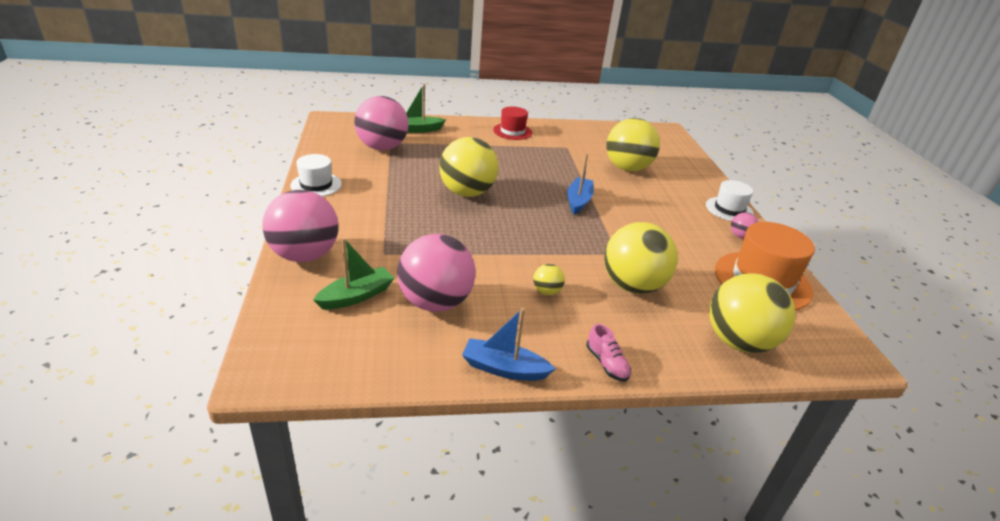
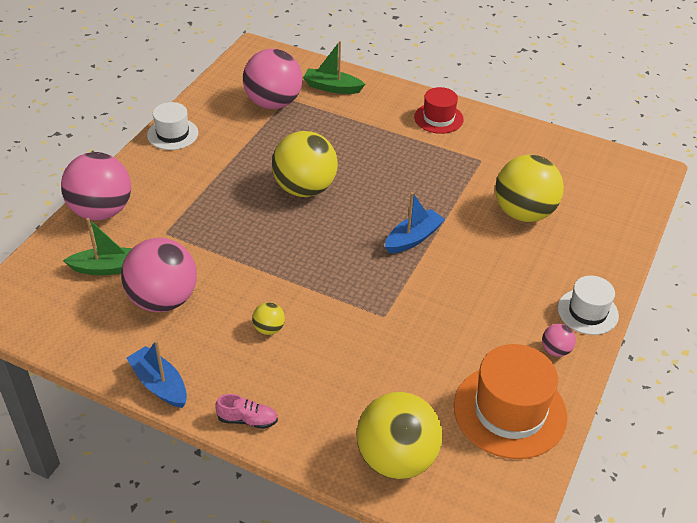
camera: 35 degrees right, 10 degrees up
pink shoe [586,324,631,382] -> pink shoe turned 90 degrees counterclockwise [215,394,278,429]
yellow ball [604,222,678,294] -> none

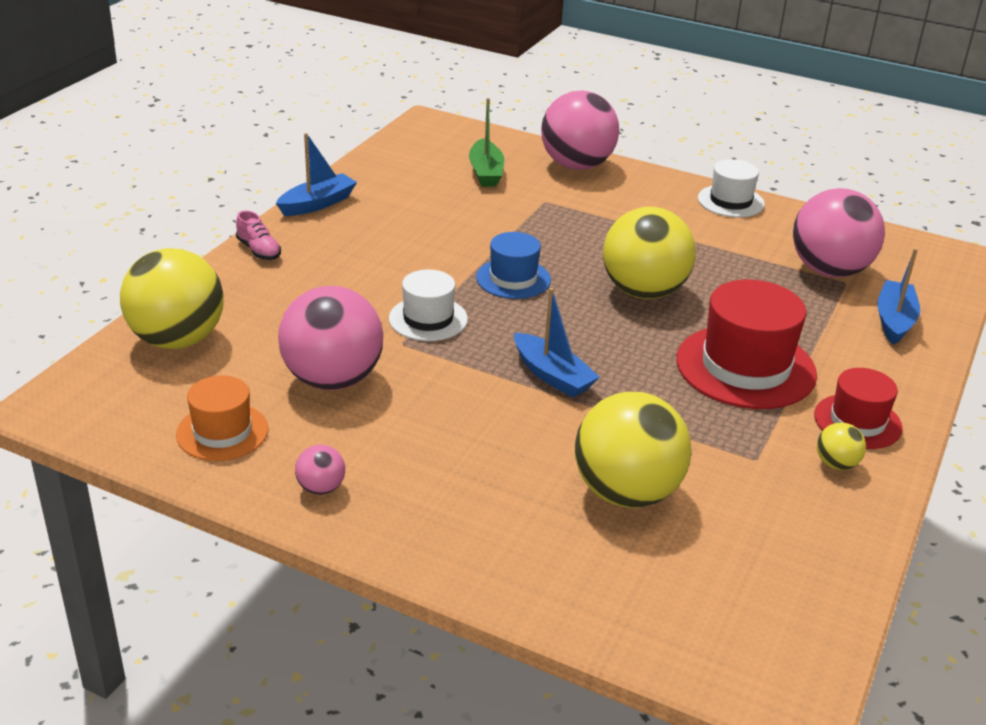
camera: 90 degrees right, 10 degrees down
pink ball [121,238,197,312] -> pink ball moved to [278,286,383,390]
pink shoe [215,394,278,429] -> pink shoe turned 45 degrees counterclockwise [236,210,281,260]
yellow ball [252,302,285,335] -> yellow ball moved to [817,423,866,470]
green boat [303,41,365,94] -> blue boat [877,248,920,345]
orange hat [454,344,567,459] -> orange hat [176,375,268,461], size x0.59
white hat [558,275,619,335] -> white hat moved to [389,269,468,341]
none -> blue hat [476,232,551,299]
none -> red hat [676,280,817,409]

